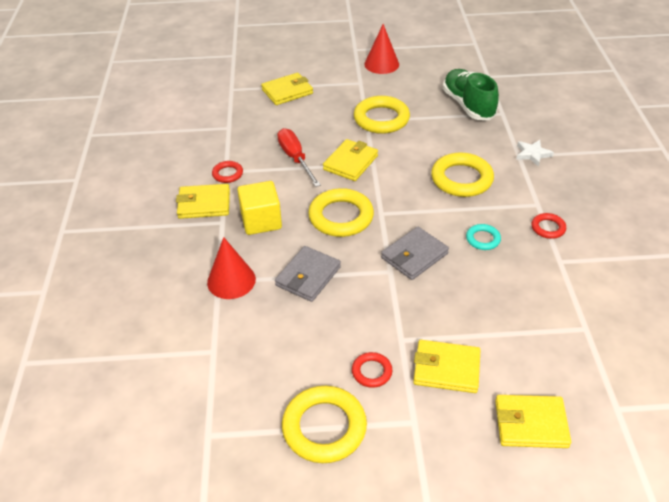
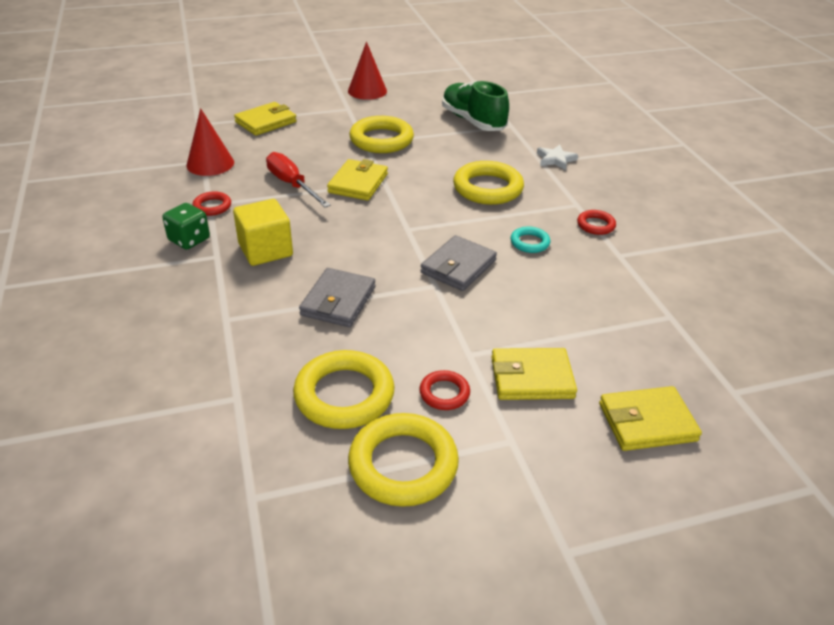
camera: 15 degrees left, 5 degrees down
yellow wallet [176,184,230,219] -> green dice [162,203,210,250]
red cone [207,237,256,299] -> red cone moved to [187,108,234,176]
yellow ring [308,188,374,237] -> yellow ring moved to [293,350,395,429]

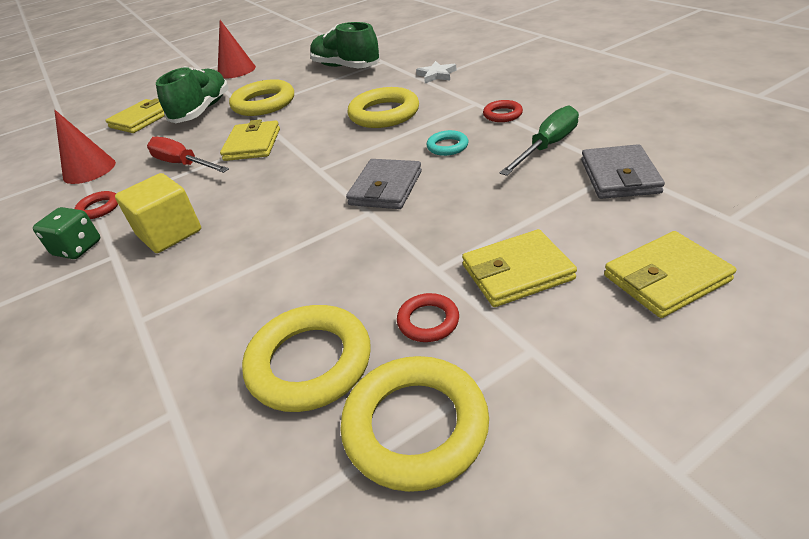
camera: 10 degrees left, 0 degrees up
grey wallet [299,268,375,327] -> grey wallet moved to [581,144,665,199]
none -> green shoe [156,66,229,123]
none -> green screwdriver [500,105,579,176]

